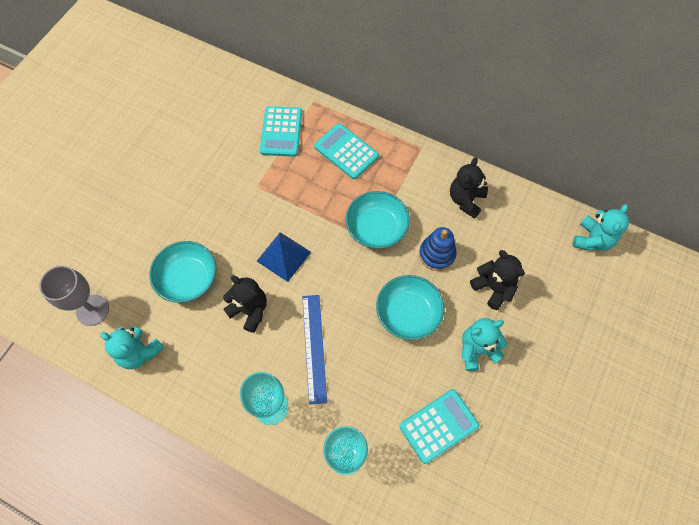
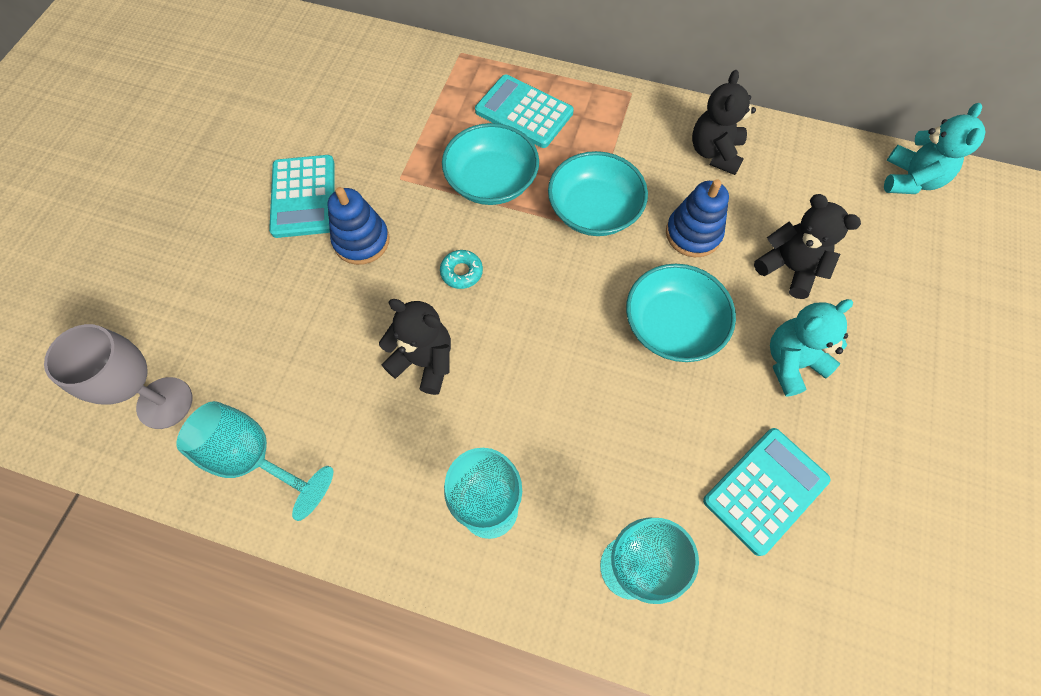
camera: 10 degrees left, 0 degrees up
turquoise teddy bear [100,327,164,369] -> turquoise goblet [177,401,333,521]
turquoise bowl [149,241,216,303] -> turquoise bowl moved to [442,123,539,205]
blue pyramid [257,232,311,282] -> turquoise donut [440,250,483,289]
turquoise calculator [260,106,302,157] -> turquoise calculator moved to [269,155,334,238]
blue ruler [302,295,327,405] -> none
none -> blue stacking toy [328,187,390,265]

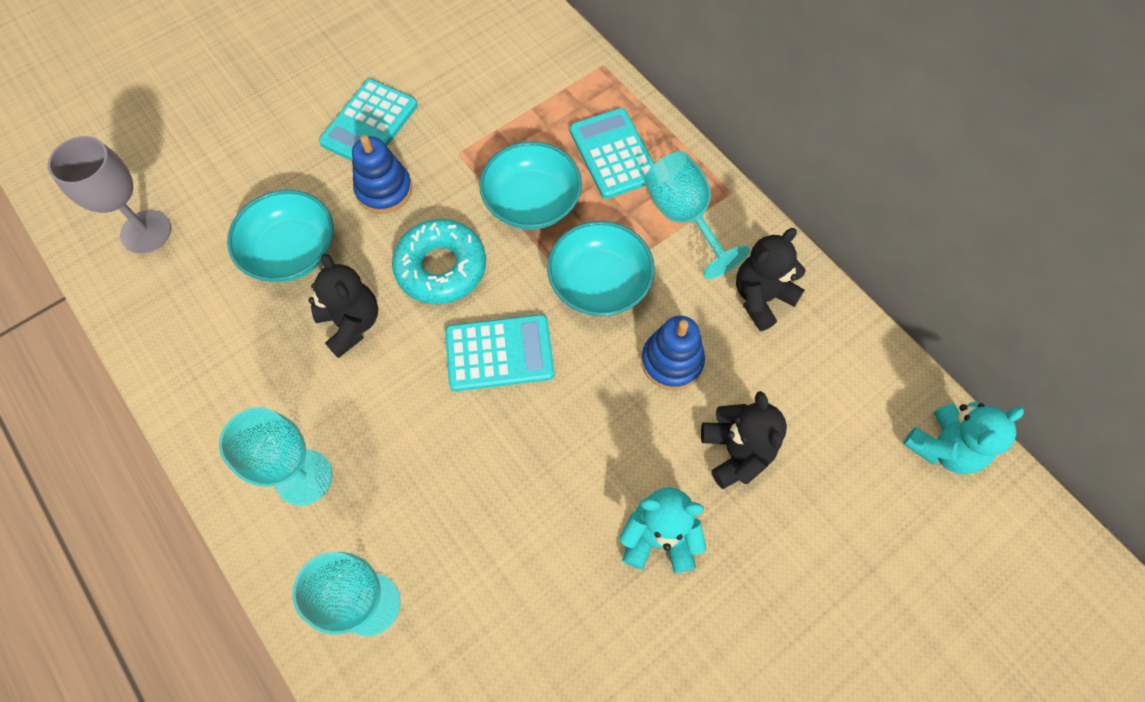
camera: 35 degrees right, 0 degrees up
turquoise goblet [177,401,333,521] -> turquoise goblet moved to [644,151,750,279]
turquoise donut [440,250,483,289] -> turquoise donut [392,219,486,304], size x2.11
turquoise bowl [626,264,736,362] -> turquoise bowl moved to [227,190,334,282]
turquoise calculator [703,428,830,556] -> turquoise calculator moved to [445,314,554,391]

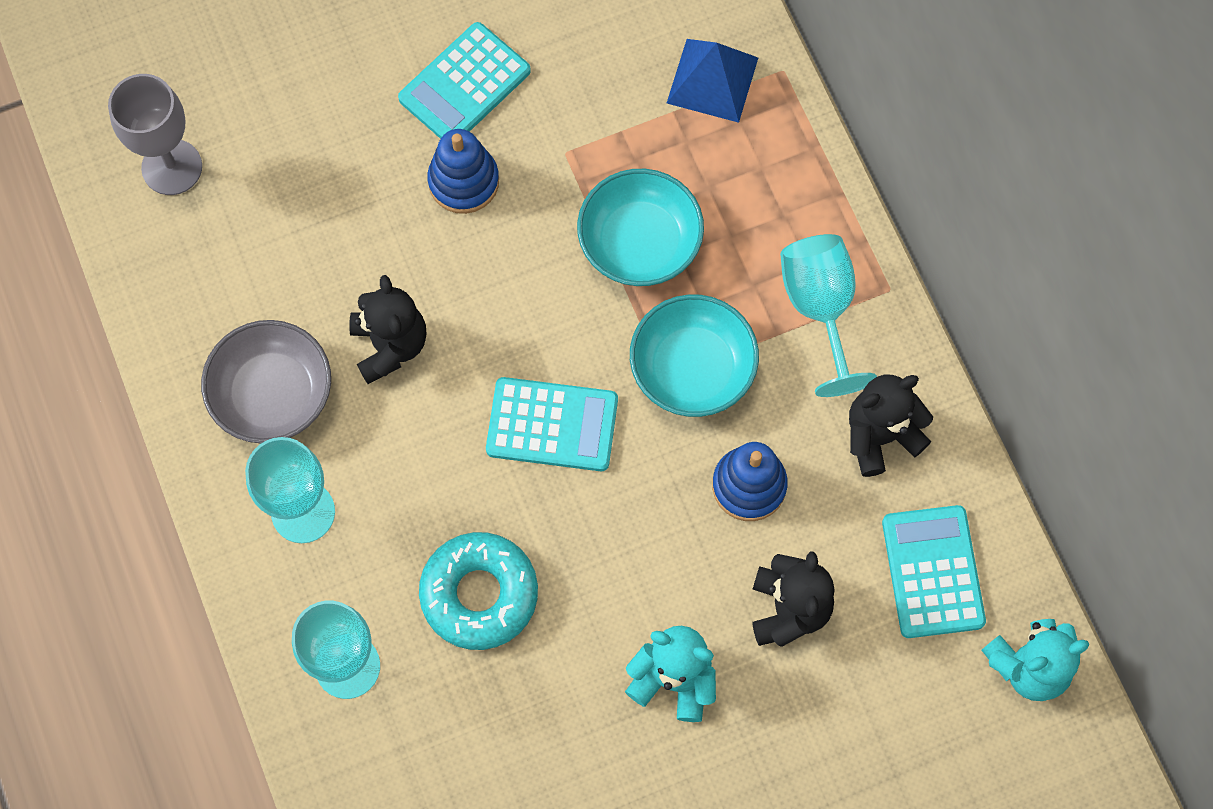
camera: 15 degrees right, 5 degrees up
turquoise bowl [227,190,334,282] -> none
turquoise donut [392,219,486,304] -> turquoise donut moved to [419,532,538,650]
turquoise calculator [570,108,655,199] -> turquoise calculator moved to [882,505,986,638]
none -> grey bowl [201,320,331,443]
none -> blue pyramid [667,39,758,123]

